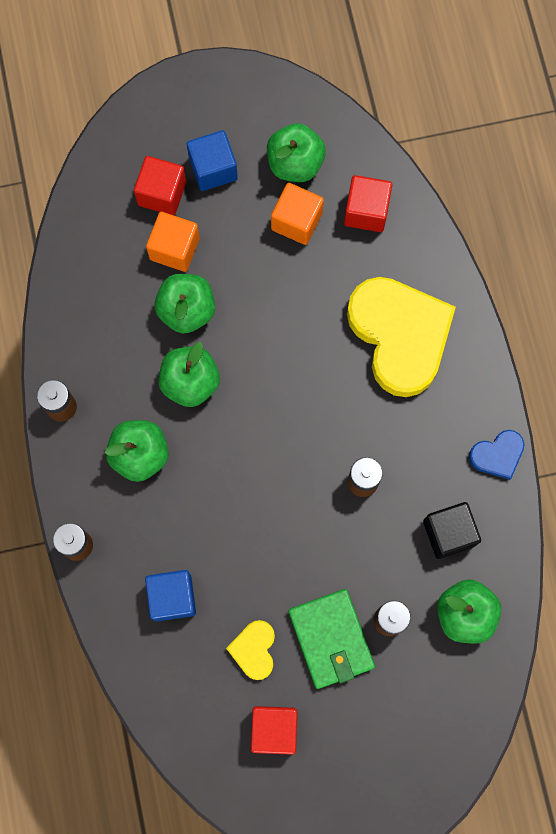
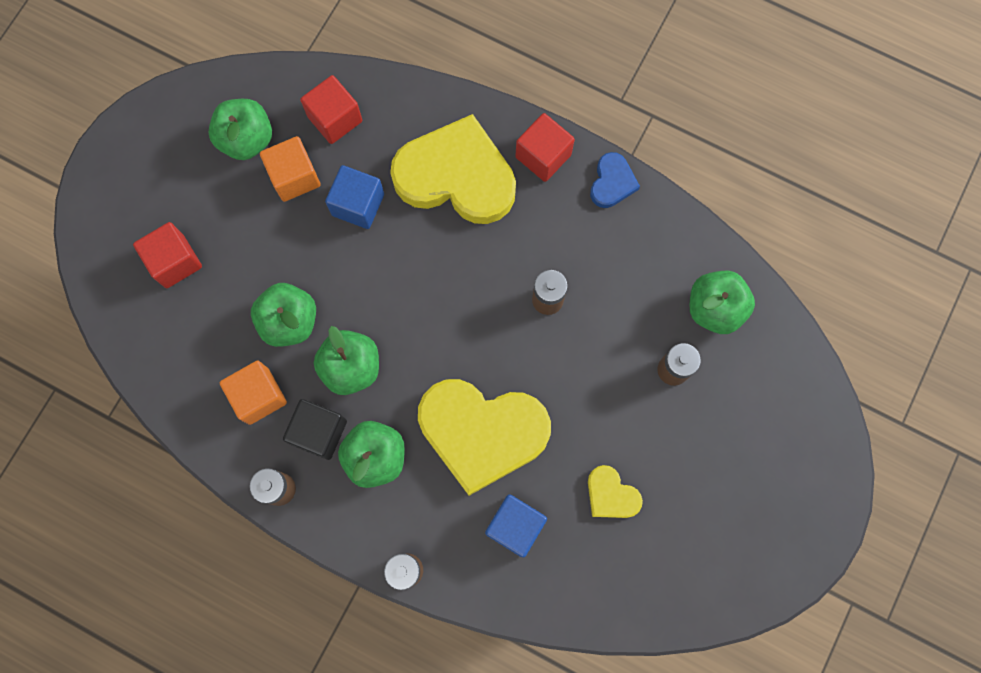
camera: 50 degrees left, 0 degrees up
orange cube [146,212,200,272] -> orange cube moved to [220,360,287,425]
blue cube [187,130,238,191] -> blue cube moved to [325,165,384,229]
red cube [251,706,297,755] -> red cube moved to [515,113,575,182]
green wallet [288,589,375,689] -> none
black cube [423,502,481,559] -> black cube moved to [283,399,347,460]
none -> yellow heart [418,379,551,496]

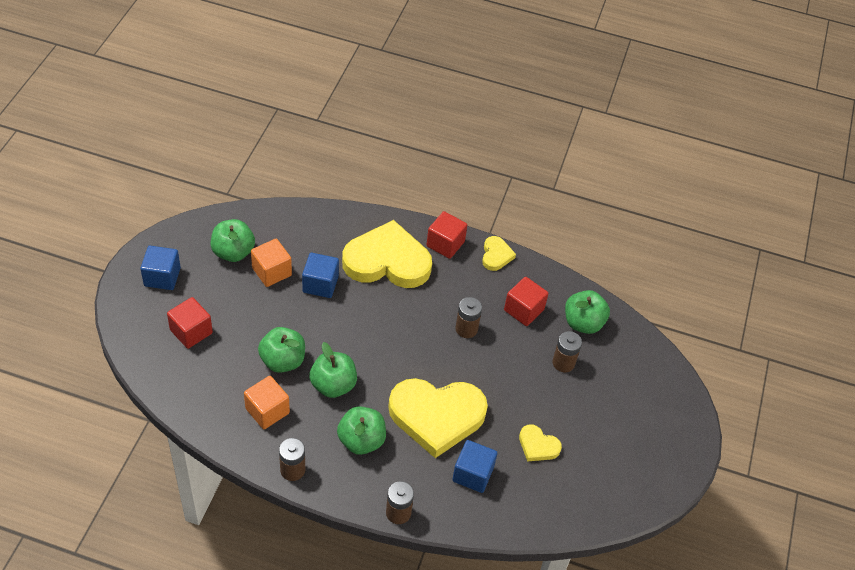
camera: 15 degrees left, 25 degrees down
black cube [283,399,347,460] -> none
red cube [300,75,362,144] -> red cube moved to [504,277,549,326]
blue heart [590,152,640,208] -> yellow heart [482,236,516,271]
none -> blue cube [140,246,181,290]

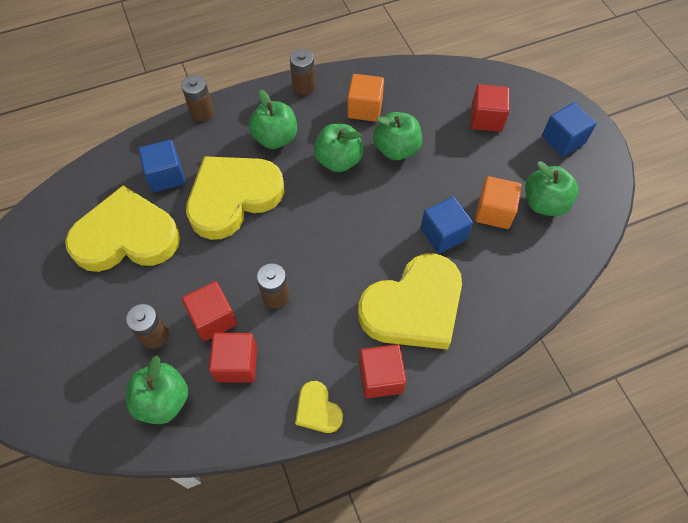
camera: 145 degrees right, 10 degrees up
yellow heart [519,425,562,462] -> yellow heart [65,185,180,272], size x2.22
none -> red cube [182,281,237,341]

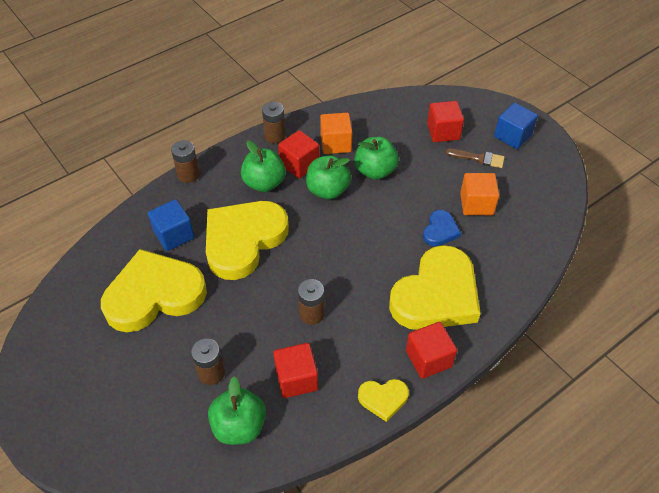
camera: 15 degrees left, 10 degrees down
red cube [182,281,237,341] -> red cube moved to [278,130,319,178]
yellow heart [295,381,343,433] -> yellow heart turned 45 degrees counterclockwise [358,379,409,422]
blue cube [421,197,473,253] -> blue heart [423,210,461,246]
green apple [525,161,579,216] -> none
none -> brown brush [445,149,504,168]

